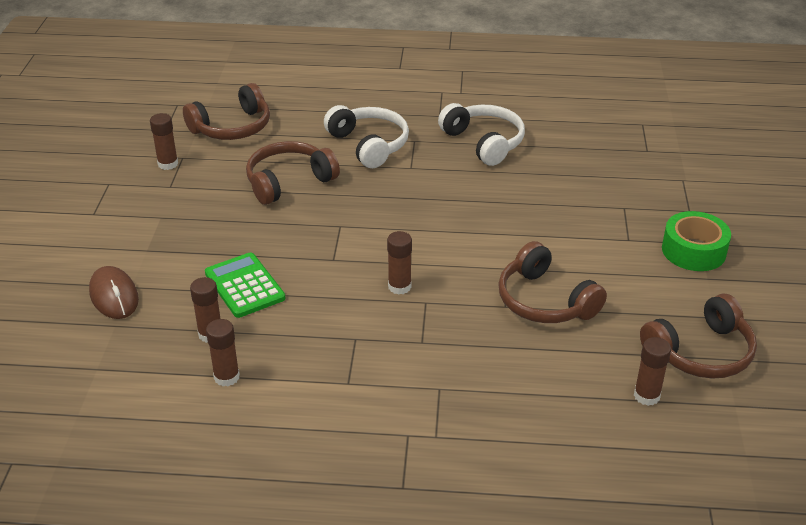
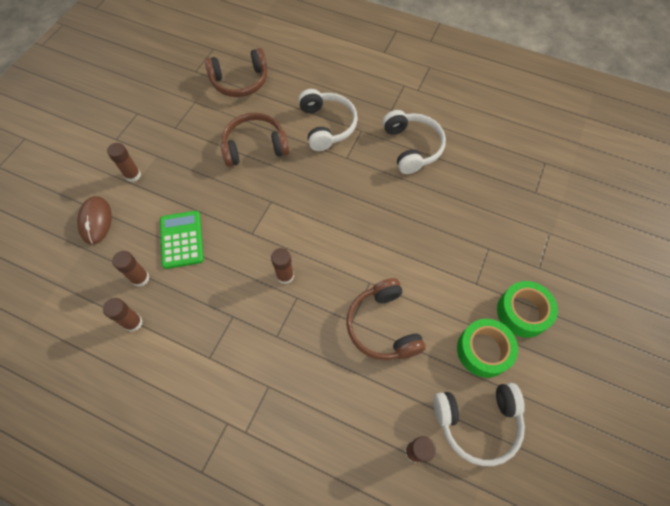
camera: 20 degrees right, 25 degrees up
brown glue stick [150,113,178,170] -> brown glue stick moved to [107,143,141,182]
brown headphones [640,294,757,379] -> white headphones [433,383,525,466]
none -> green tape [457,319,518,378]

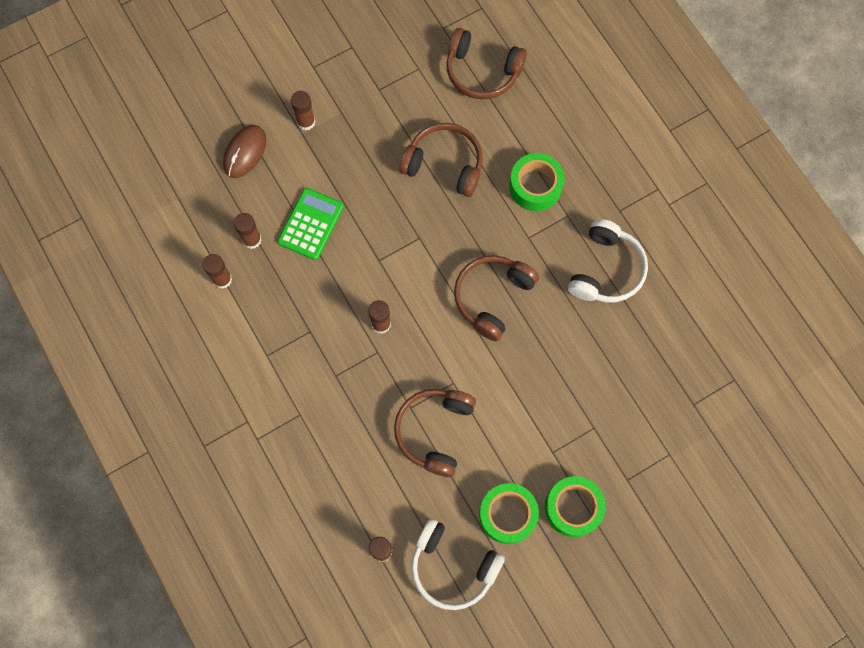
camera: 35 degrees right, 10 degrees up
white headphones [298,89,358,151] -> green tape [509,153,565,211]
none -> brown headphones [454,255,539,341]

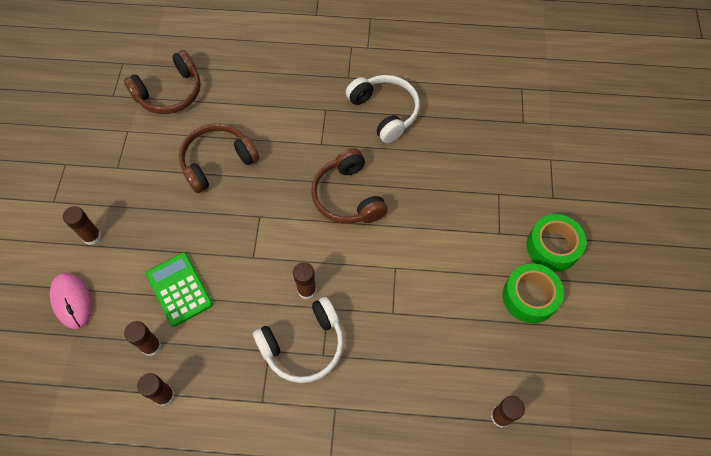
camera: 55 degrees left, 10 degrees down
brown mouse [223,125,266,178] -> pink mouse [50,273,92,329]
brown headphones [394,389,476,477] -> none
white headphones [411,518,505,610] -> white headphones moved to [253,297,344,383]
green tape [509,153,565,211] -> none

